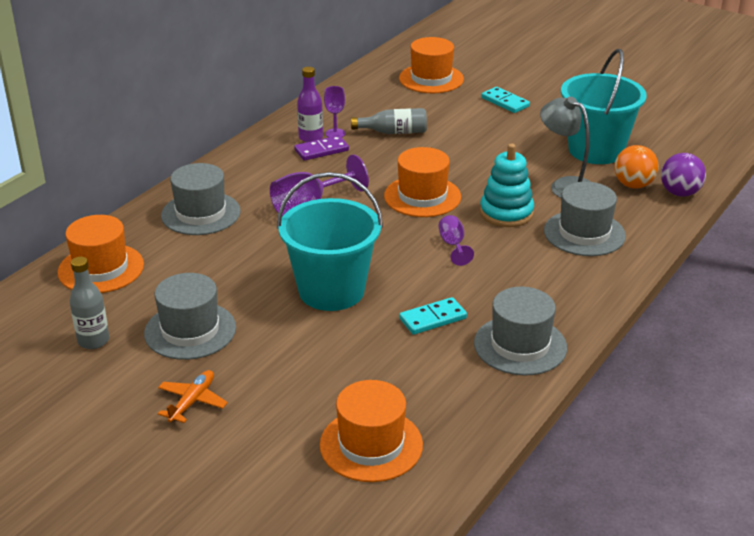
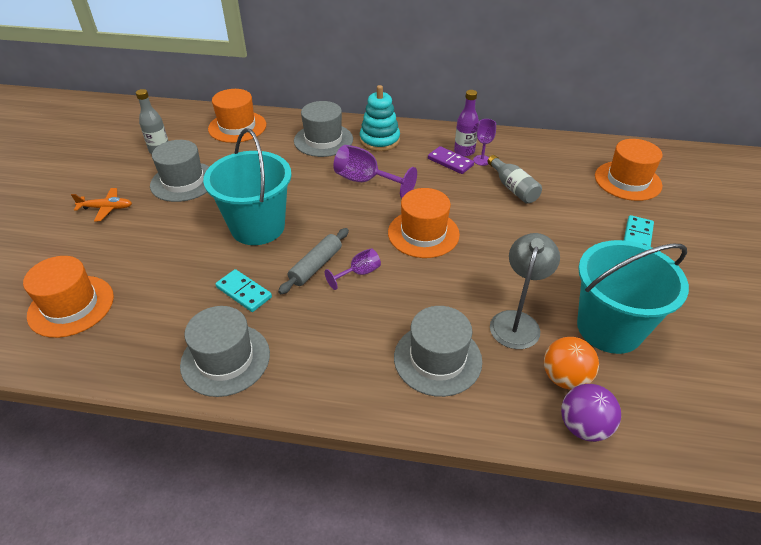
camera: 65 degrees right, 10 degrees up
turquoise stacking toy [480,144,534,227] -> turquoise stacking toy moved to [360,85,400,151]
none -> grey rolling pin [278,228,349,294]

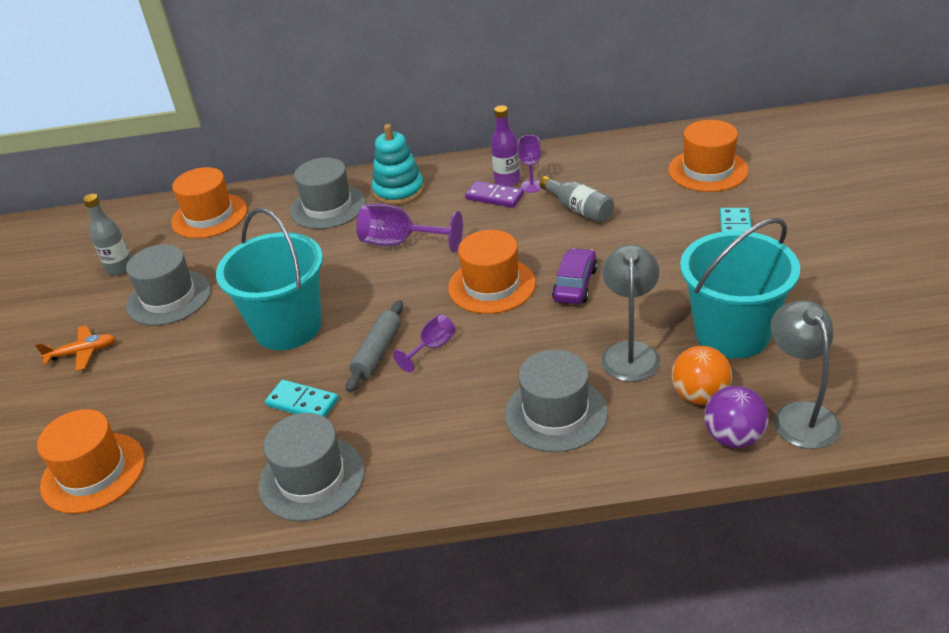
camera: 10 degrees left, 5 degrees down
none -> purple car [552,248,598,304]
none -> grey lamp [770,300,841,449]

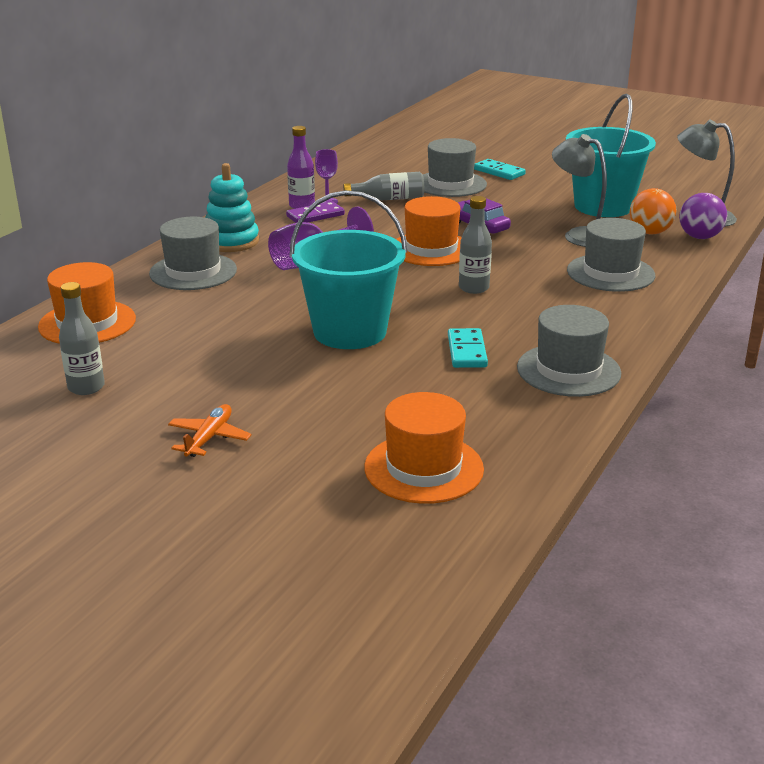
camera: 60 degrees left, 10 degrees down
grey hat [126,244,211,326] -> grey hat moved to [423,138,487,197]
turquoise domino [265,380,339,417] -> turquoise domino turned 60 degrees counterclockwise [448,328,488,368]
grey rolling pin [346,300,403,392] -> none
purple goblet [393,314,455,373] -> grey bottle [459,196,492,294]
orange hat [668,120,749,192] -> none

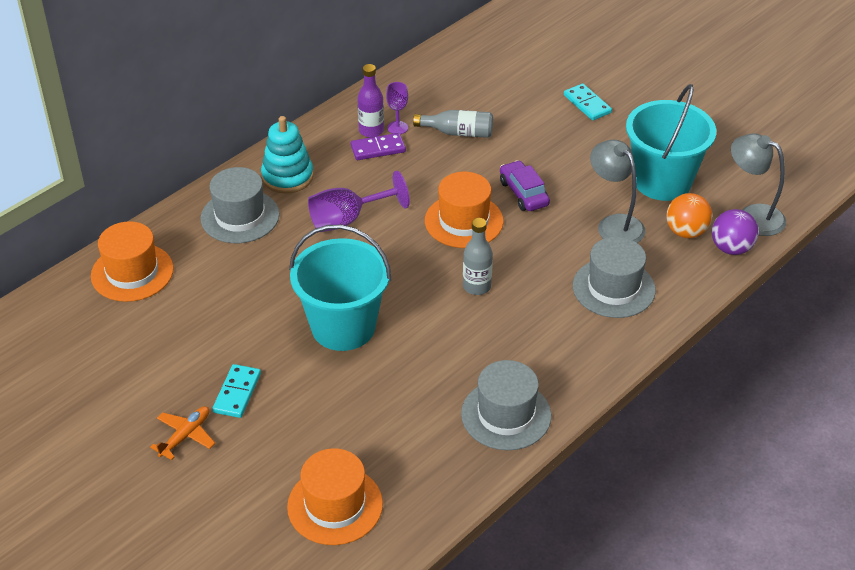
camera: 15 degrees right, 15 degrees up
grey bottle [59,282,105,395] -> none
grey hat [423,138,487,197] -> none
turquoise domino [448,328,488,368] -> turquoise domino moved to [212,364,261,418]

